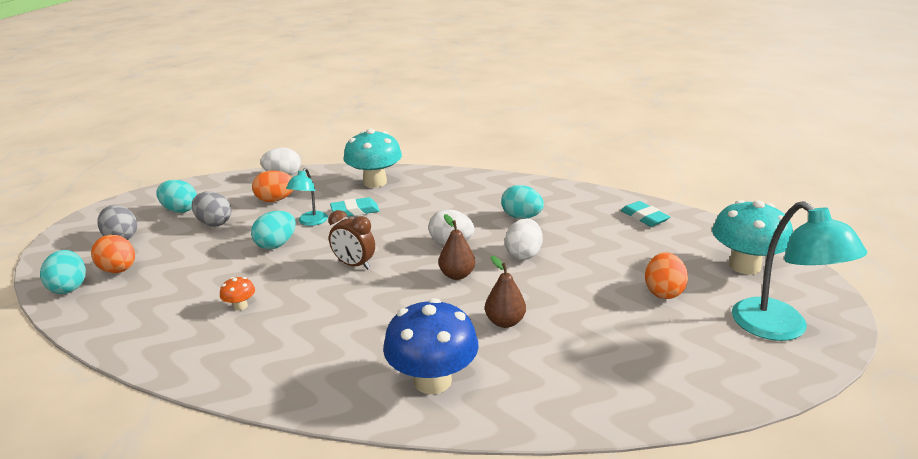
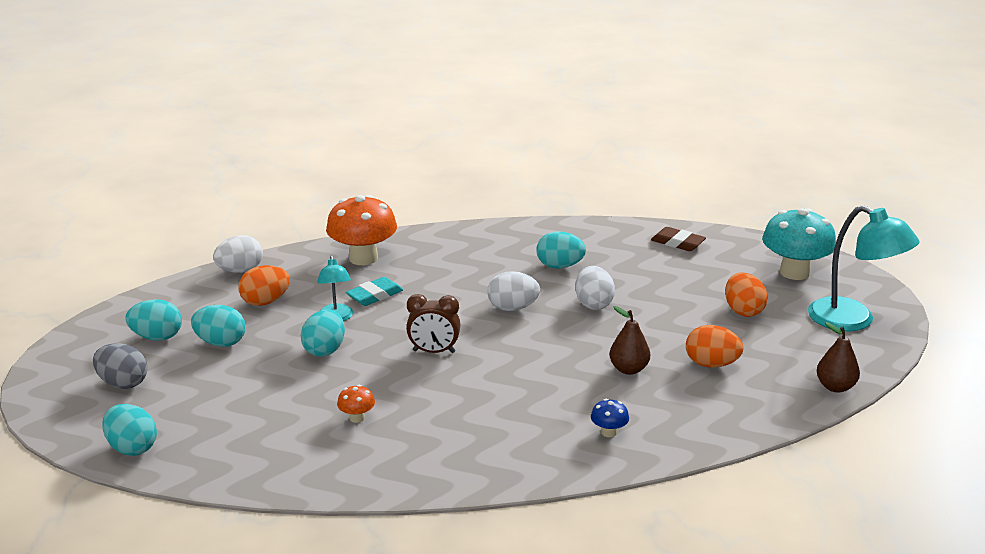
camera: 25 degrees left, 0 degrees up
orange egg [91,235,135,273] -> orange egg moved to [686,325,743,368]
grey egg [192,192,231,227] -> turquoise egg [191,305,246,347]
turquoise mushroom [343,129,402,188] -> orange mushroom [326,195,397,265]
blue mushroom [383,298,479,394] -> blue mushroom [591,399,629,437], size x0.43
brown pear [439,214,475,280] -> brown pear moved to [817,322,860,393]
turquoise eraser [621,201,670,227] -> brown eraser [651,227,706,251]

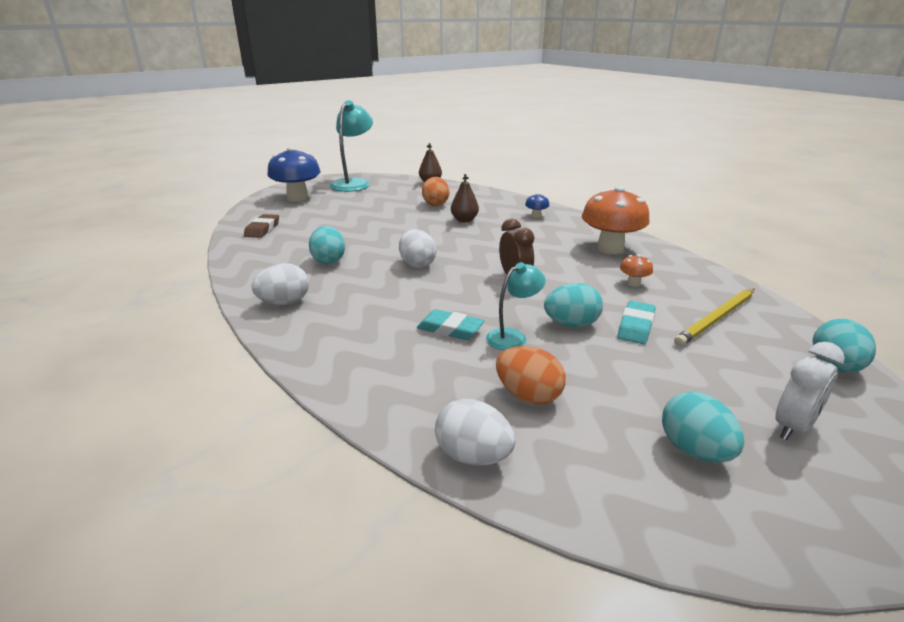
camera: 115 degrees left, 0 degrees up
grey egg [93,343,147,389] -> white clock [776,342,845,440]
turquoise egg [191,305,246,347] -> none
orange mushroom [326,195,397,265] -> orange mushroom moved to [582,186,650,254]
white egg [575,266,615,310] -> white egg moved to [252,263,309,305]
orange egg [725,272,768,317] -> none
turquoise mushroom [762,208,836,280] -> blue mushroom [267,147,321,201]
none -> turquoise eraser [618,301,655,344]
none -> yellow pencil [674,288,754,346]

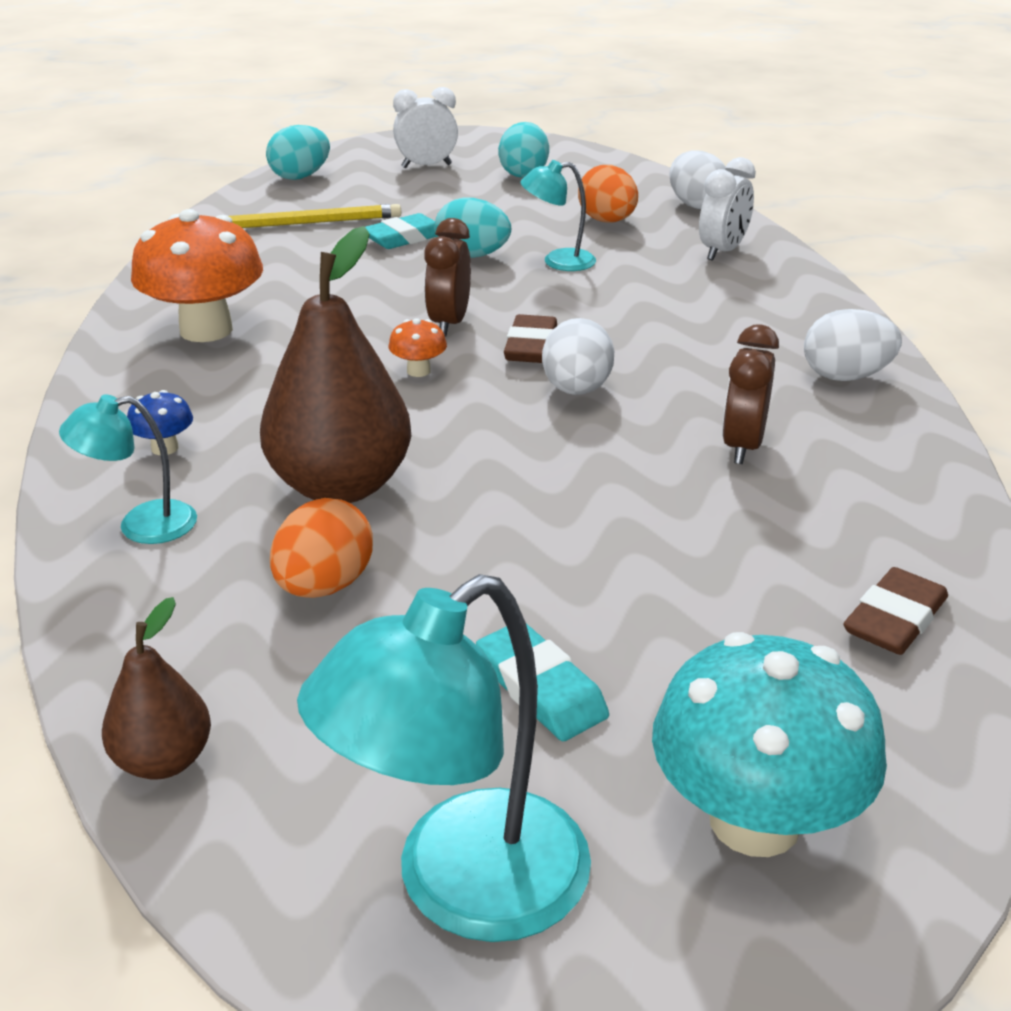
camera: 150 degrees left, 5 degrees up
blue mushroom [267,147,321,201] -> turquoise mushroom [652,632,887,857]
turquoise egg [309,226,345,264] -> brown clock [722,324,779,464]
turquoise eraser [417,309,485,340] -> turquoise eraser moved to [476,624,609,741]
brown pear [451,174,479,222] -> brown pear [260,226,411,503], size x1.89
orange mushroom [620,254,653,286] -> orange mushroom moved to [389,318,447,377]
none -> turquoise lamp [59,394,197,544]
none -> brown eraser [504,314,557,363]
none -> white clock [699,157,756,261]

